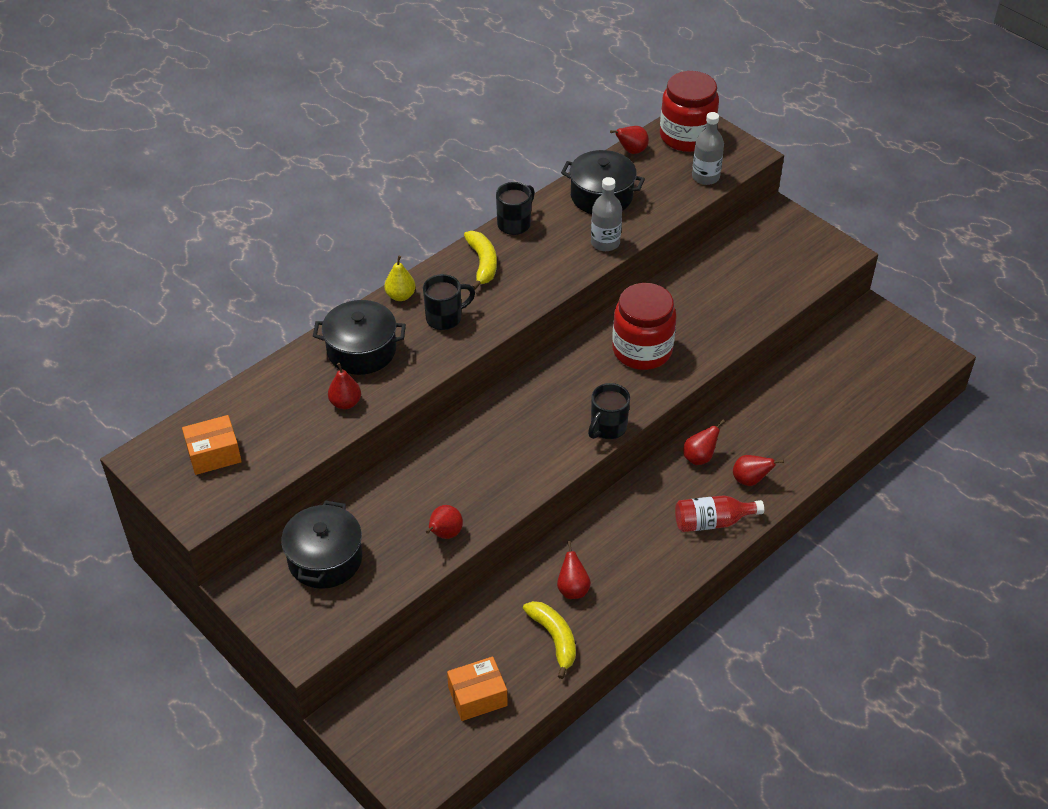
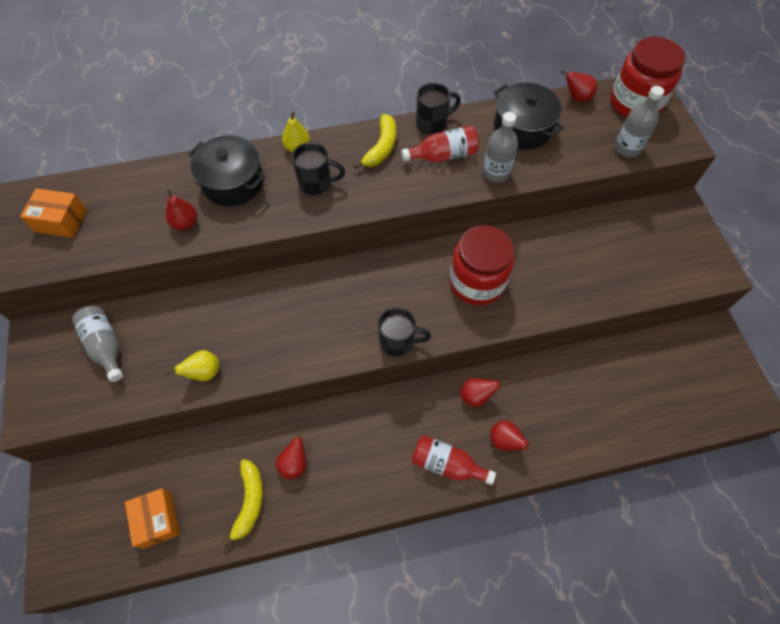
camera: 30 degrees right, 15 degrees up
black pot [281,501,362,589] -> grey bottle [72,306,123,382]
red pear [426,505,463,539] -> yellow pear [165,350,219,381]
orange box [447,657,507,721] -> orange box turned 60 degrees clockwise [125,488,180,549]
black mug [588,383,630,439] -> black mug turned 150 degrees counterclockwise [378,307,431,357]
none -> red bottle [401,125,479,162]

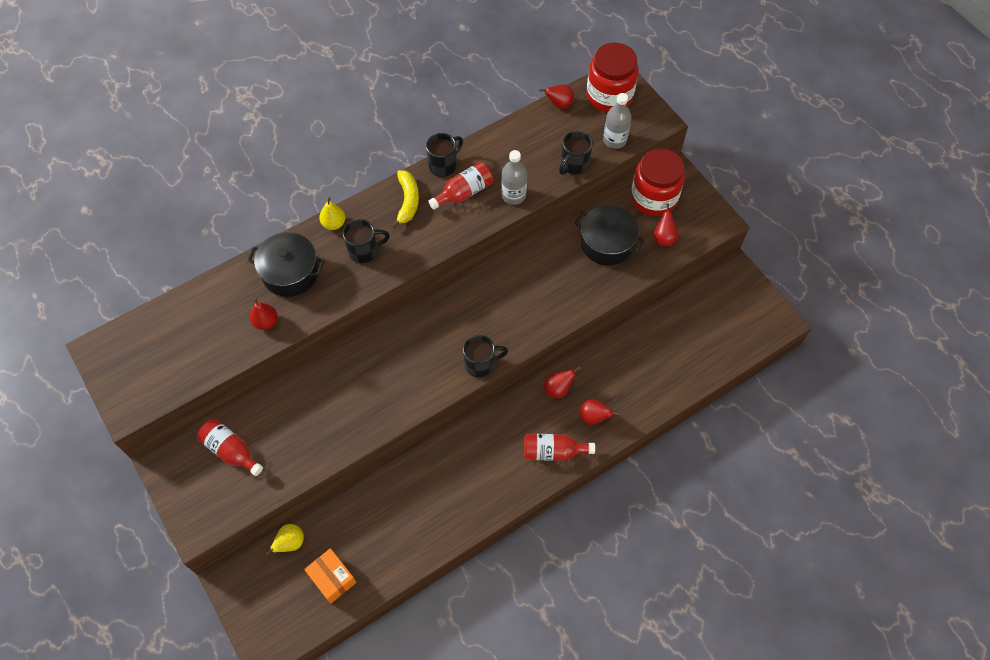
camera: 20 degrees left, 0 degrees up
orange box [20,188,87,238] -> none
grey bottle [72,306,123,382] -> red bottle [197,419,263,476]
yellow pear [165,350,219,381] -> yellow pear moved to [266,524,304,556]
yellow banana [222,459,263,548] -> none
red pear [276,429,306,480] -> red pear moved to [654,203,679,246]
red jar [449,225,514,305] -> red jar moved to [631,148,685,216]
black pot [494,83,564,150] -> black pot moved to [575,205,645,265]
none -> black mug [559,131,593,175]

